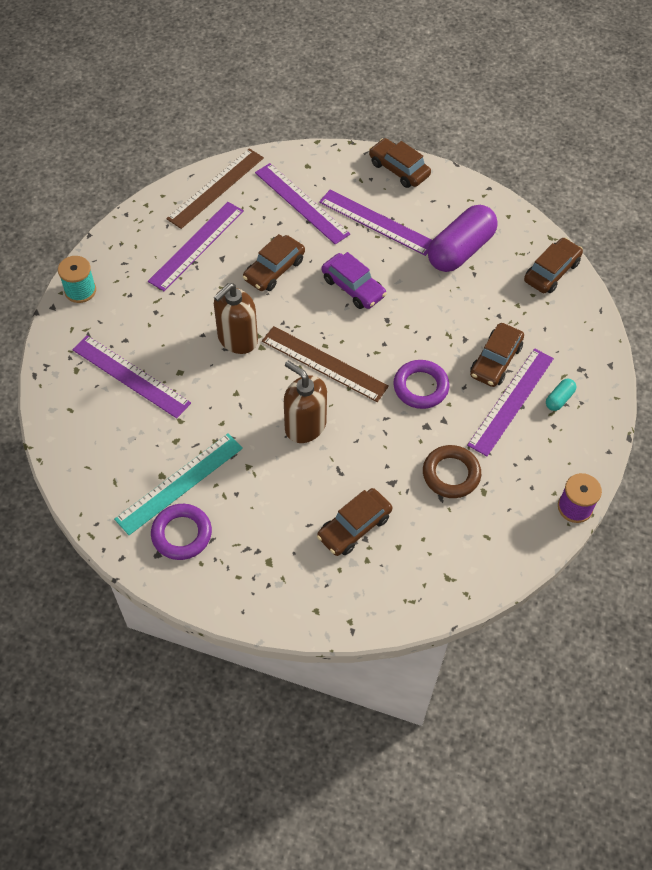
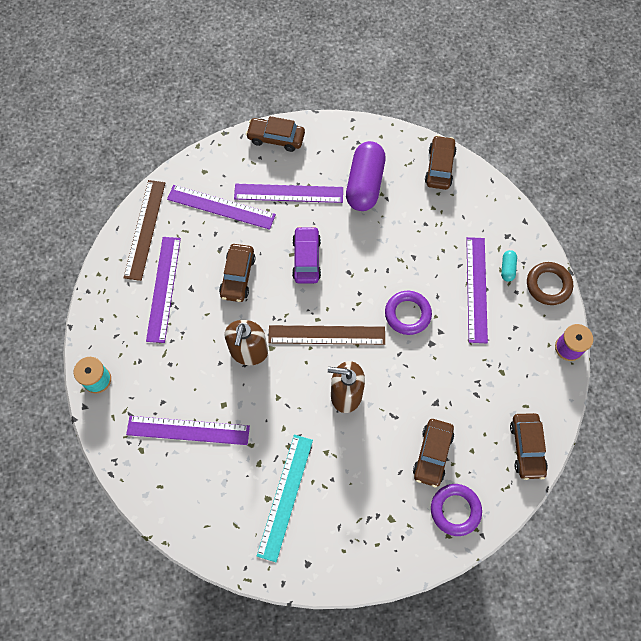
camera: 30 degrees left, 10 degrees up
purple ring [151,504,212,560] -> purple ring moved to [431,484,482,536]
purple car [321,252,387,309] -> purple car turned 105 degrees counterclockwise [292,226,321,283]
brown ring [423,445,481,498] -> brown ring moved to [527,262,573,305]
brown car [470,323,524,387] -> brown car moved to [510,413,548,480]

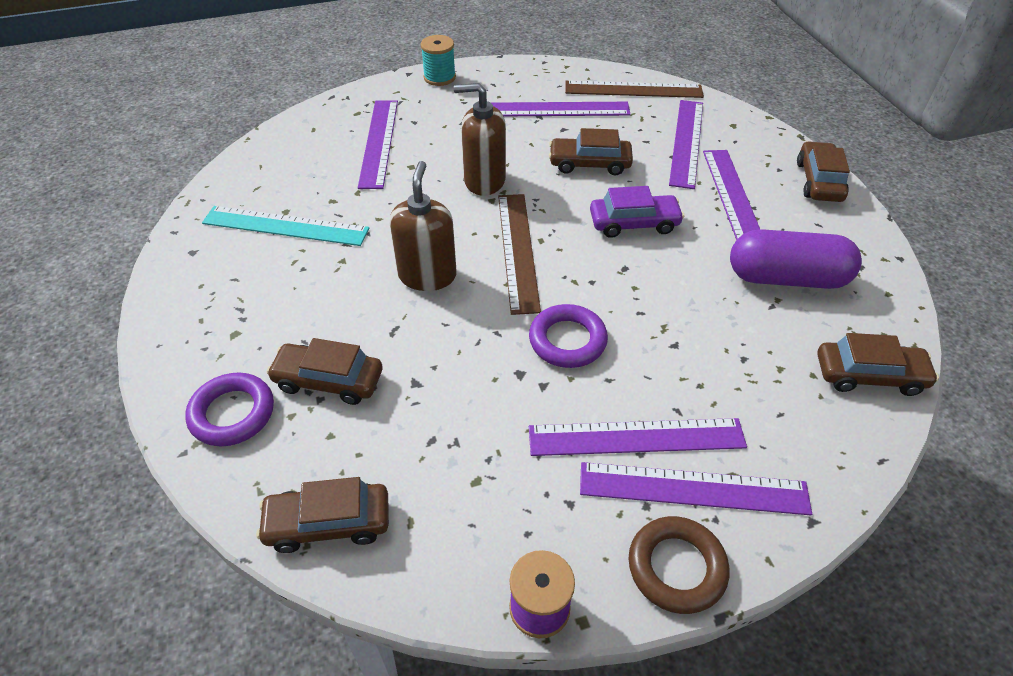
camera: 85 degrees right, 20 degrees down
turquoise capsule [501,250,517,282] -> purple ruler [580,462,812,515]

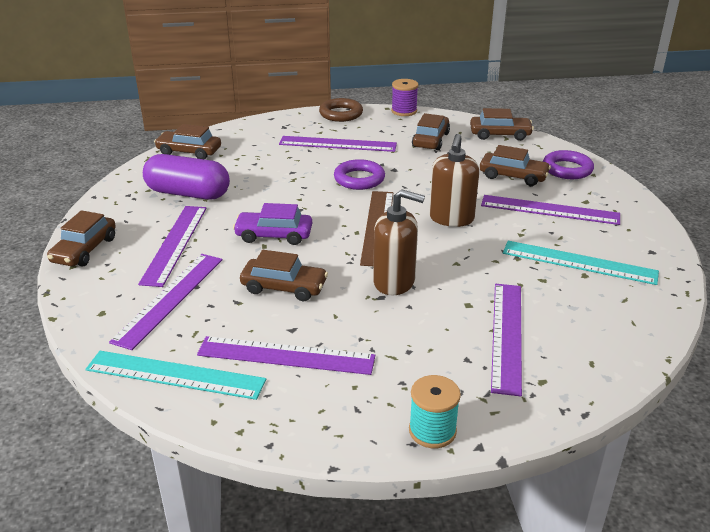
camera: 170 degrees left, 15 degrees down
brown ruler [565,81,704,98] -> turquoise ruler [85,351,266,400]
purple ruler [580,462,812,515] -> purple ruler moved to [481,195,620,225]
none -> brown car [412,113,450,150]

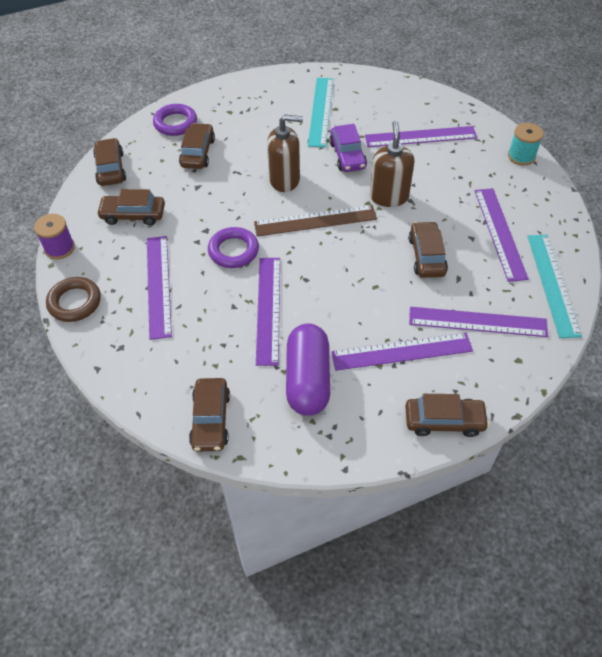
camera: 105 degrees left, 20 degrees up
purple car [233,203,312,245] -> purple car moved to [329,124,367,172]
purple ruler [481,195,620,225] -> purple ruler moved to [256,258,280,366]

